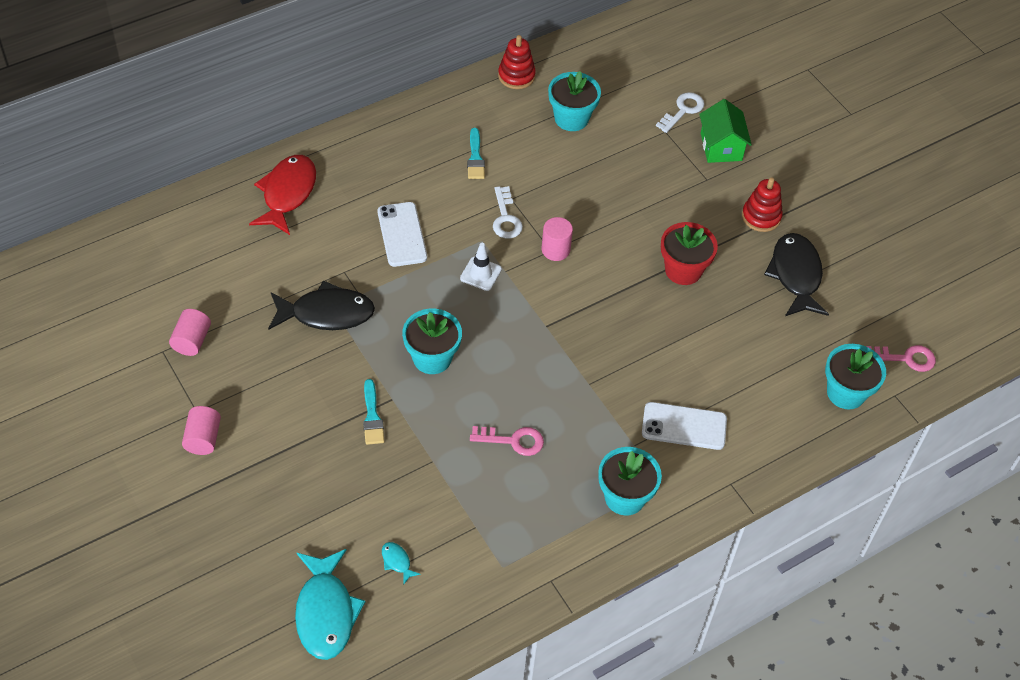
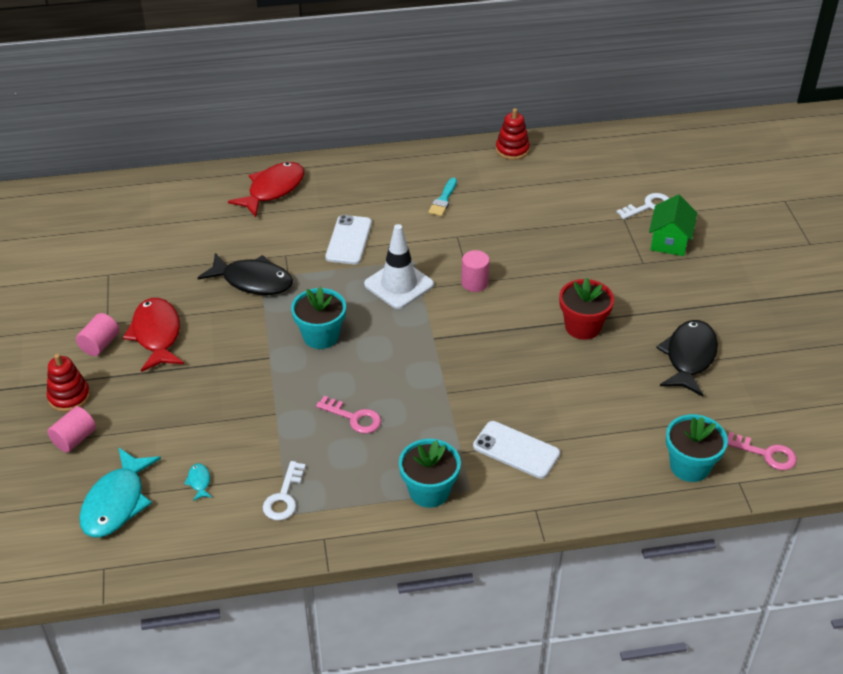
camera: 25 degrees right, 10 degrees down
pink cylinder [169,309,211,356] -> pink cylinder moved to [47,406,96,453]
turquoise brush [363,379,384,445] -> none
white traffic cone [460,243,502,291] -> white traffic cone [364,224,434,309], size x1.73
white key [493,186,523,239] -> white key moved to [263,461,306,520]
turquoise flower pot [548,71,601,131] -> none
red stacking toy [742,177,783,232] -> red stacking toy moved to [47,354,90,412]
none -> red fish [123,298,184,372]

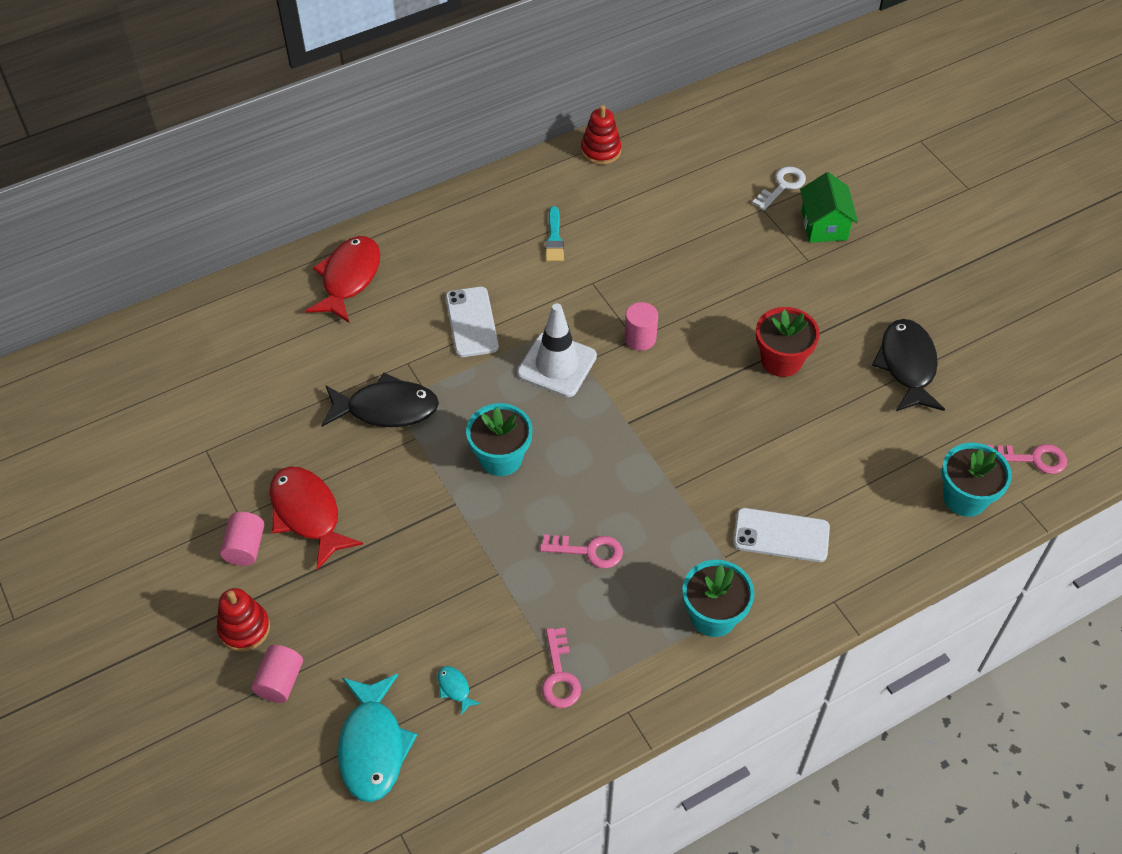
camera: 20 degrees left, 10 degrees up
white key [263,461,306,520] -> pink key [542,628,581,708]

